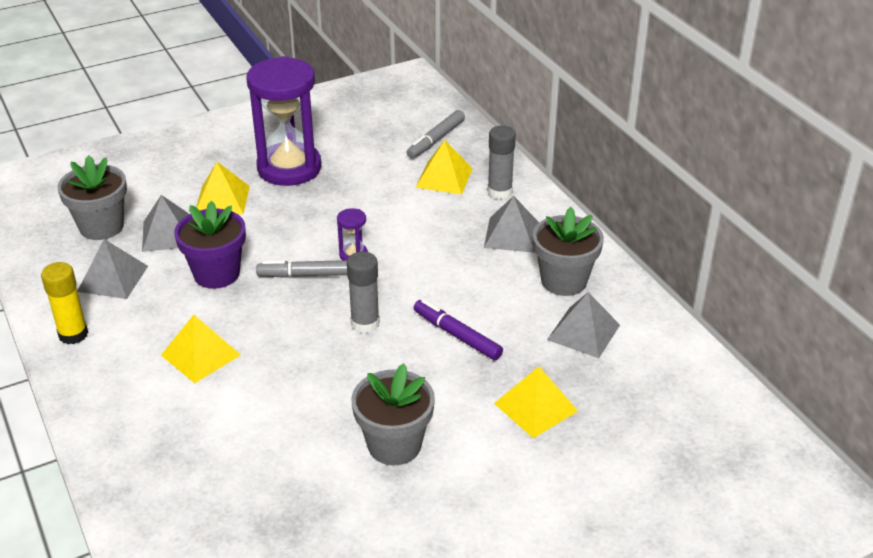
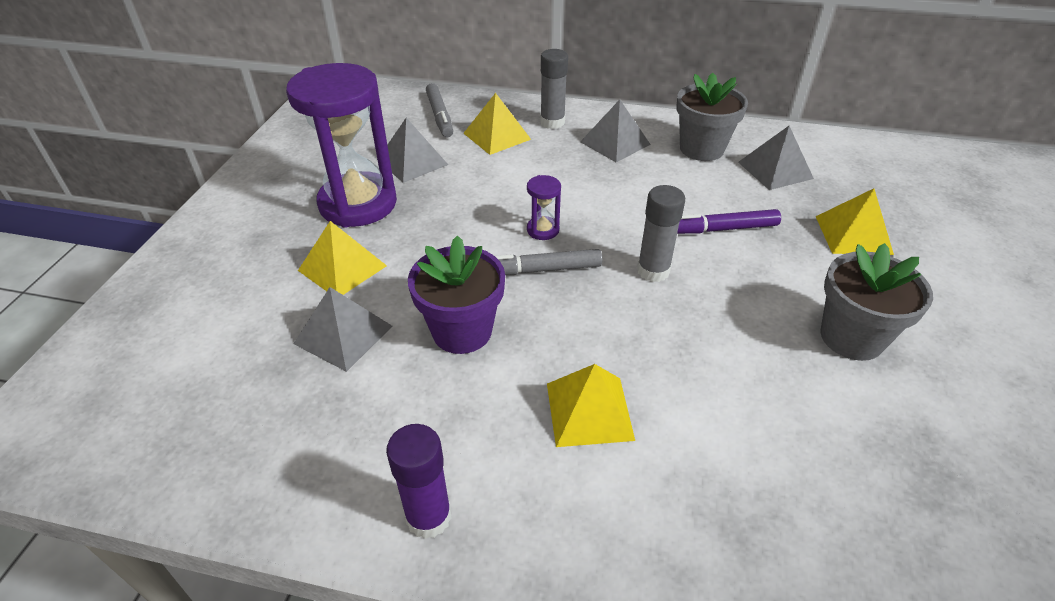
camera: 50 degrees left, 5 degrees up
yellow glue stick [41,262,88,344] -> purple glue stick [386,424,452,539]
grey flower pot [57,155,127,240] -> none
grey pyramid [77,239,148,299] -> grey pyramid moved to [387,118,448,183]
grey marker [256,260,347,278] -> grey marker turned 45 degrees clockwise [495,249,602,275]

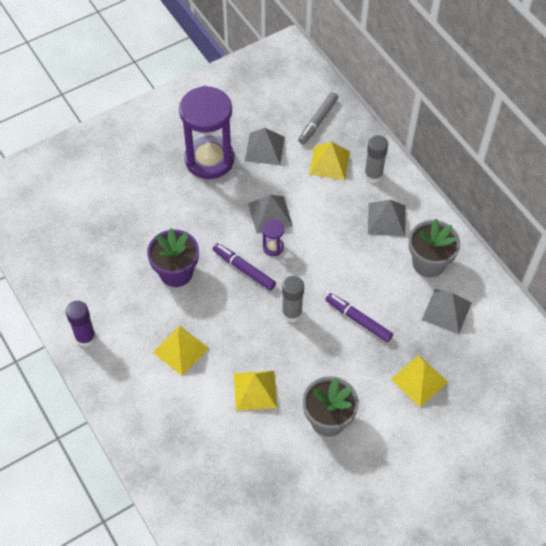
camera: 45 degrees right, 15 degrees up
grey pyramid [293,287,393,372] -> grey pyramid moved to [248,194,293,233]
yellow pyramid [298,221,387,295] -> yellow pyramid moved to [234,371,277,411]
grey marker [495,249,602,275] -> purple marker [213,243,276,290]

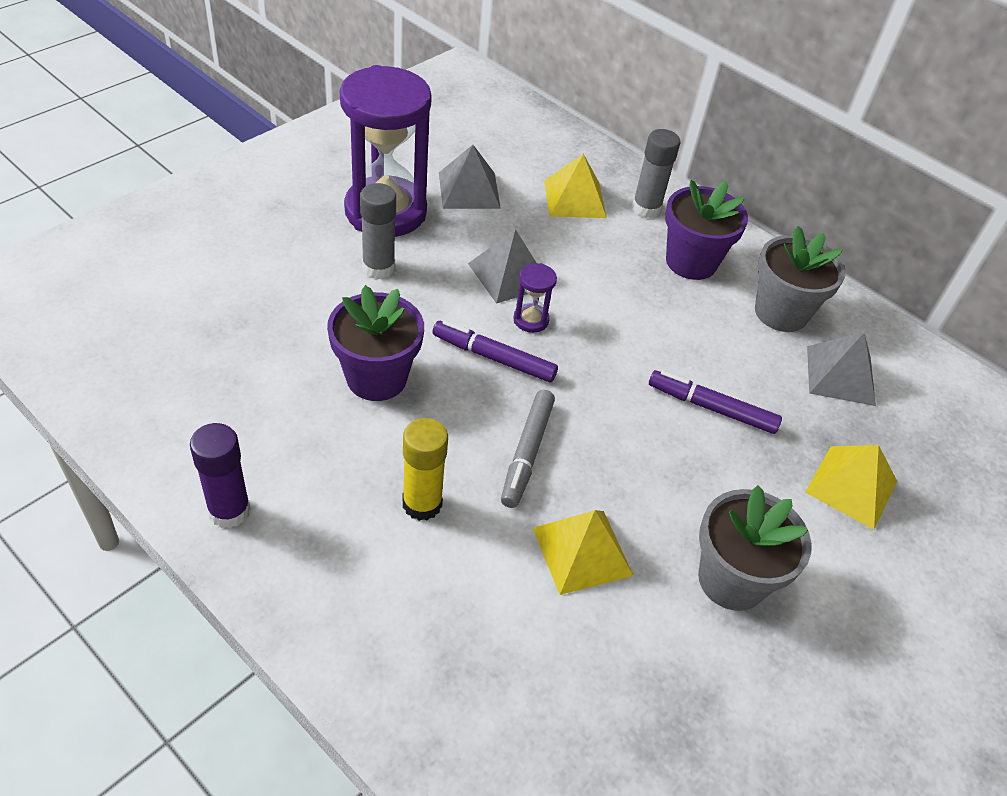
camera: 20 degrees left, 10 degrees down
yellow pyramid [153,326,209,376] -> yellow glue stick [402,418,448,521]
grey glue stick [282,276,304,322] -> grey glue stick moved to [360,183,396,279]
grey marker [298,92,338,144] -> grey marker moved to [501,390,555,508]
grey pyramid [368,200,406,237] -> purple flower pot [665,180,748,280]

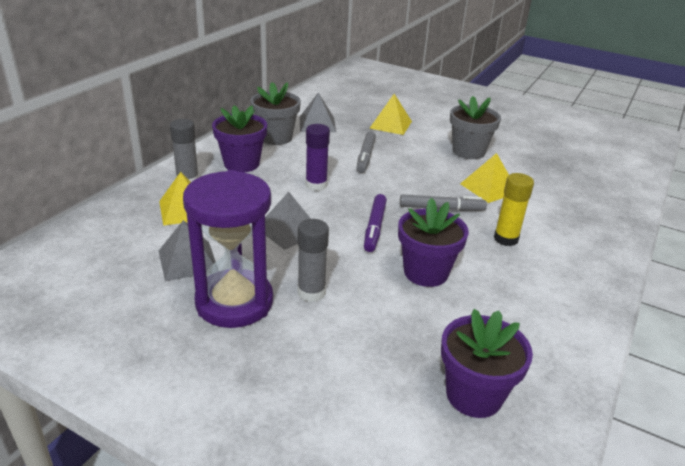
camera: 100 degrees left, 15 degrees down
purple glue stick [190,423,251,528] -> purple glue stick moved to [305,124,330,191]
purple hourglass [513,263,557,333] -> none
purple marker [649,370,782,434] -> grey marker [357,131,376,173]
none -> purple flower pot [441,309,533,418]

